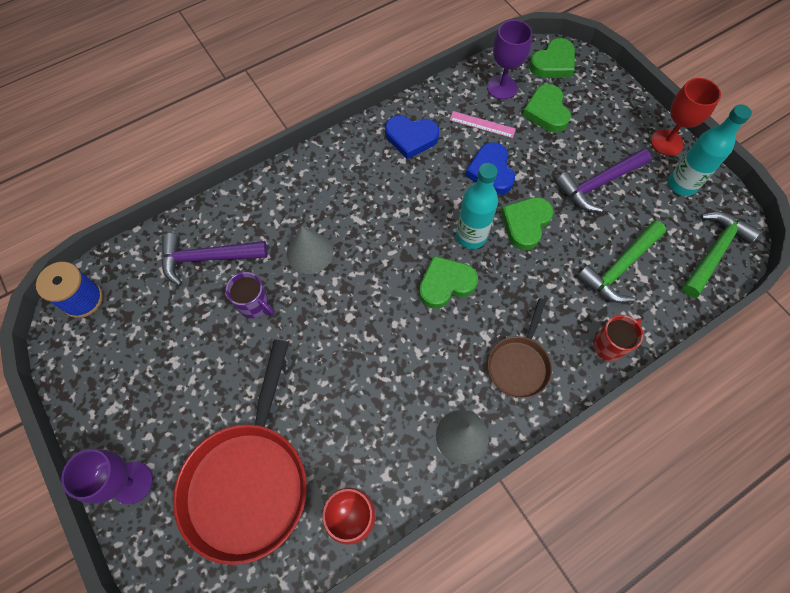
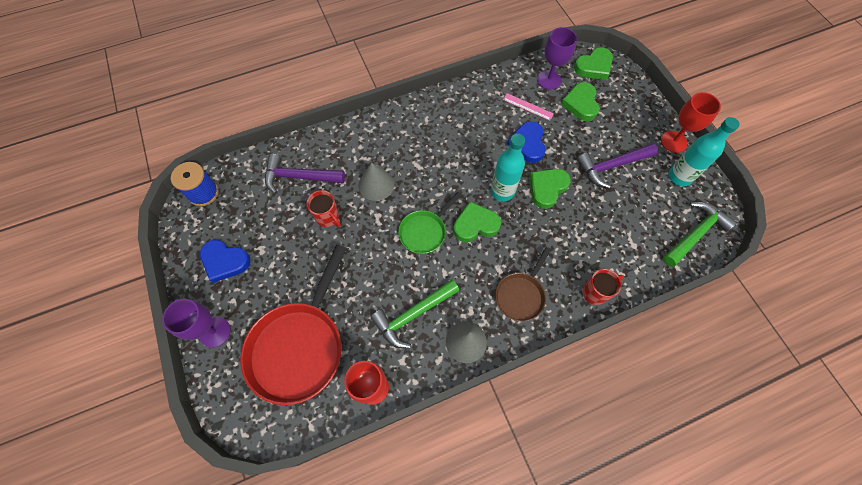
camera: 10 degrees right, 0 degrees up
purple mug [226,272,274,319] -> red mug [307,190,341,227]
blue heart [385,115,439,159] -> blue heart moved to [200,240,251,283]
green hammer [577,220,666,303] -> green hammer moved to [370,279,460,349]
none -> green pan [398,192,462,254]

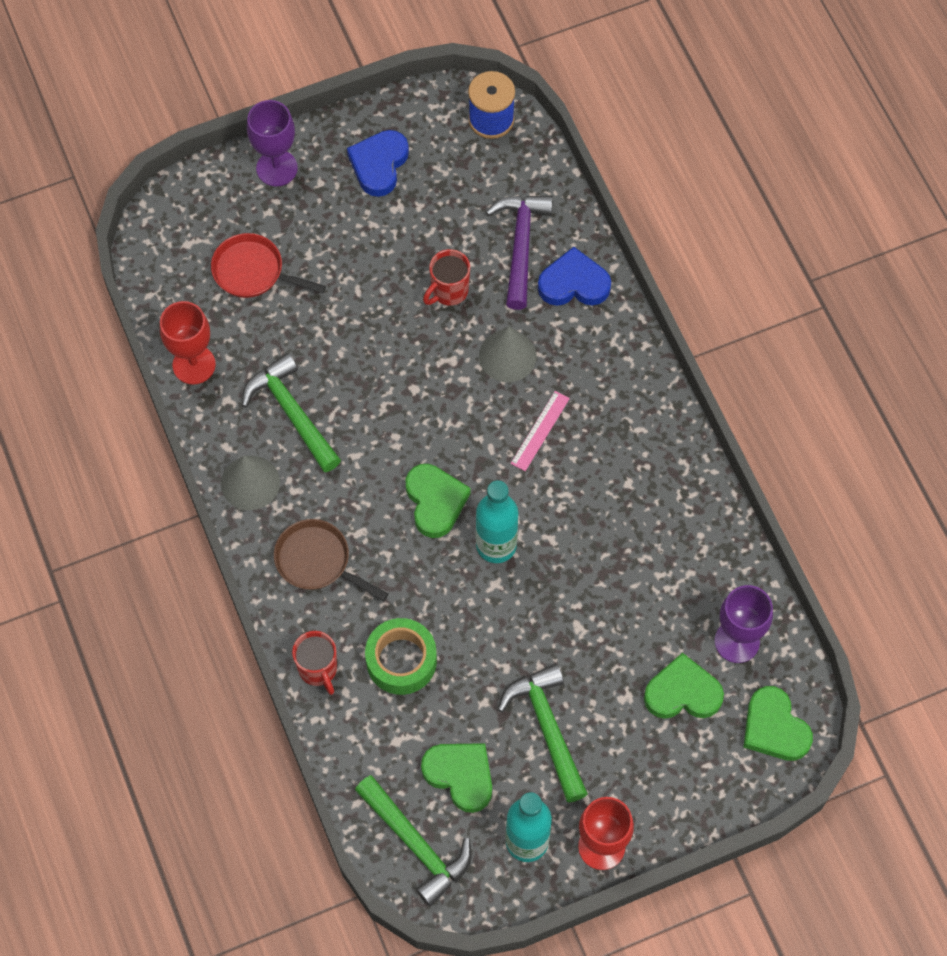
camera: 90 degrees right, 0 degrees up
red pan [240,245,347,405] -> red pan [211,233,326,298], size x0.54
green pan [398,192,462,254] -> none
pink ruler [503,93,554,121] -> pink ruler moved to [511,391,570,471]
blue heart [507,121,546,163] -> blue heart moved to [538,247,611,306]
green heart [529,169,571,209] -> green heart moved to [421,743,492,813]
purple hammer [577,143,658,188] -> green hammer [498,663,588,803]
none -> green tape [365,618,437,695]

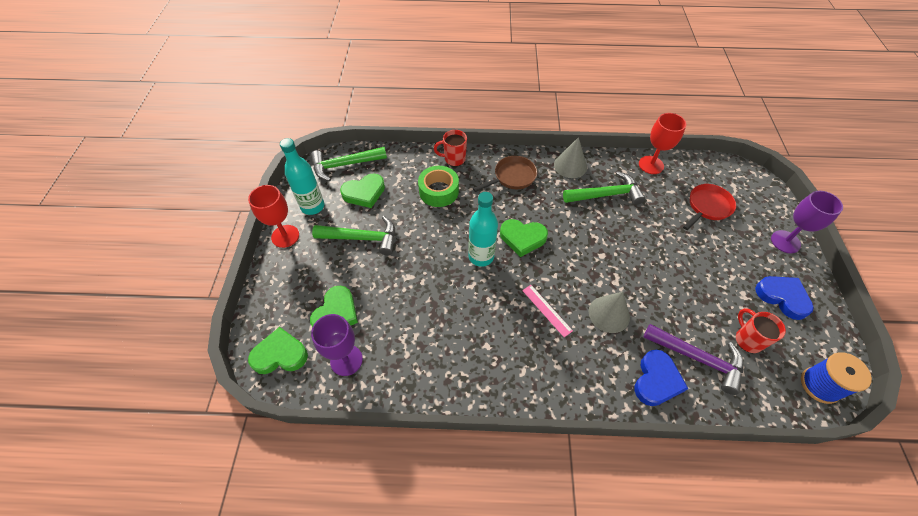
camera: 115 degrees right, 10 degrees down
red mug [423,249,470,306] -> red mug moved to [736,308,786,353]

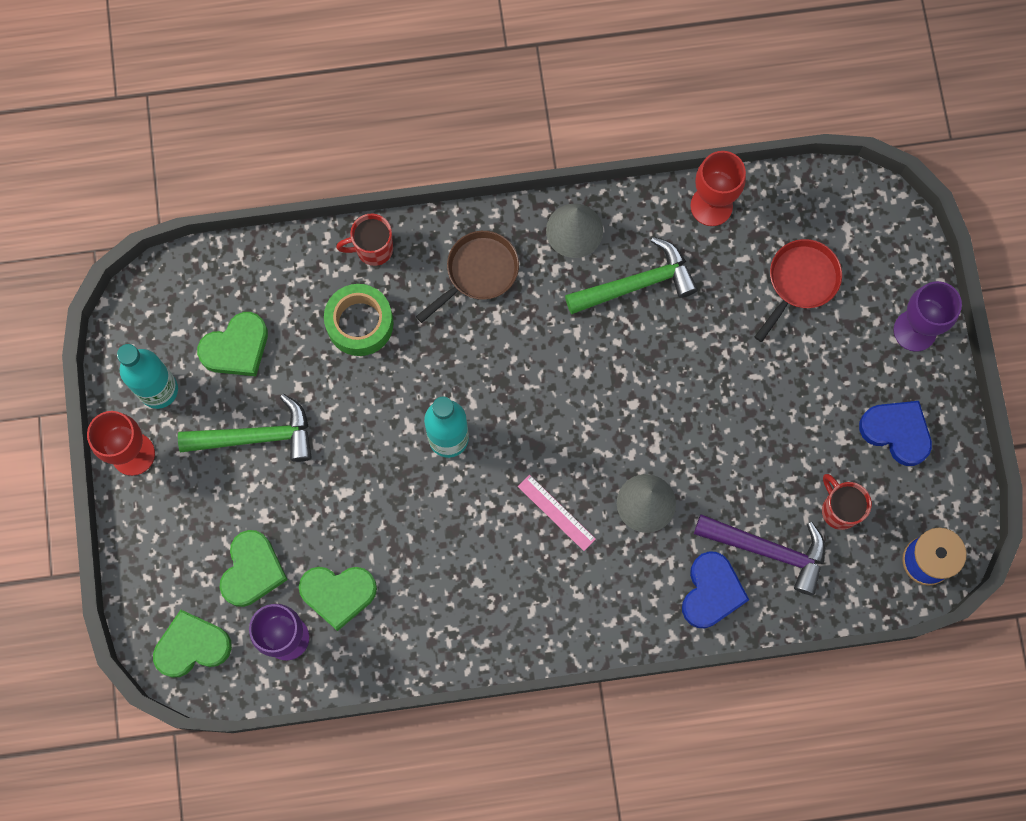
camera: 10 degrees left, 20 degrees up
green hammer [311,147,387,181] -> none
green heart [500,219,548,257] -> green heart moved to [299,567,377,631]

